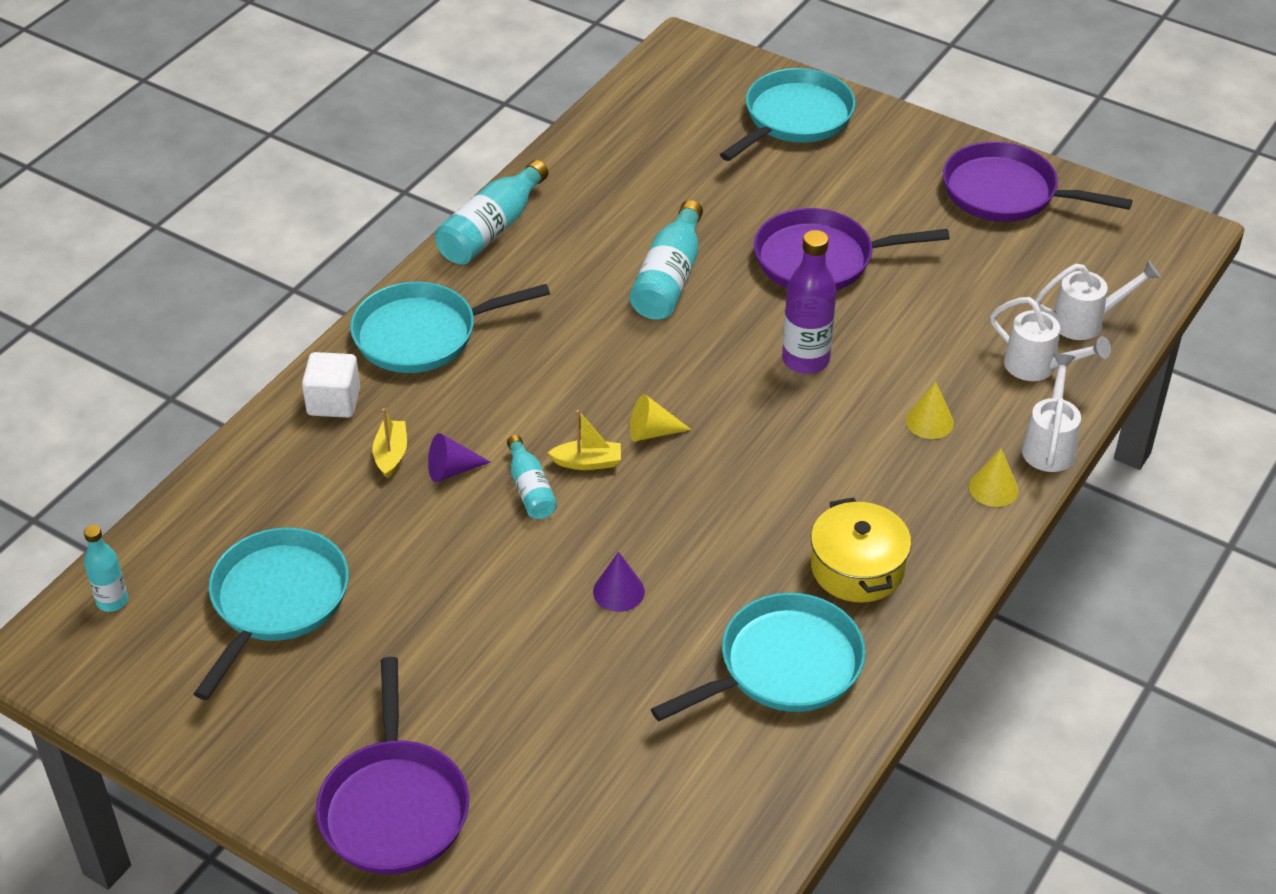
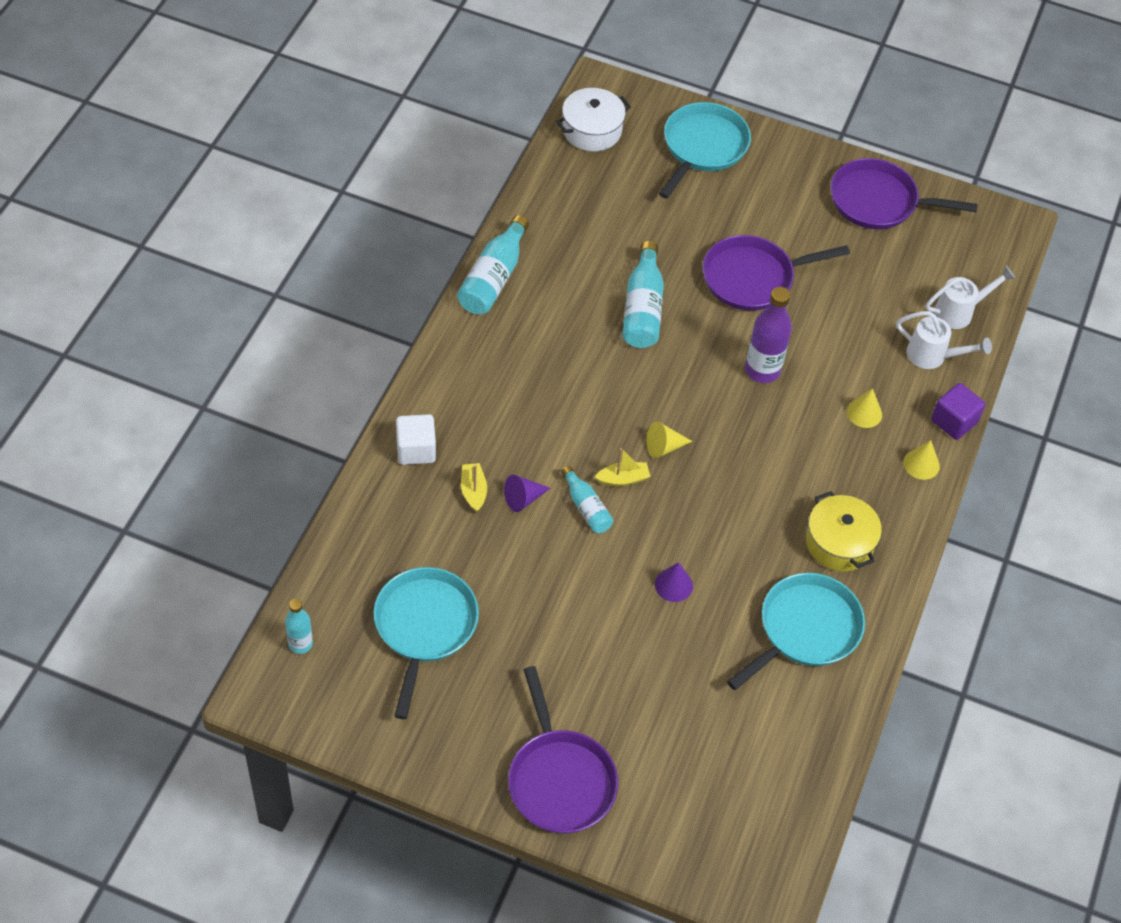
camera: 15 degrees left, 10 degrees up
turquoise pan [350,282,550,373] -> none
white watering can [1022,353,1081,472] -> purple cube [931,383,985,440]
none -> white pot [556,88,631,151]

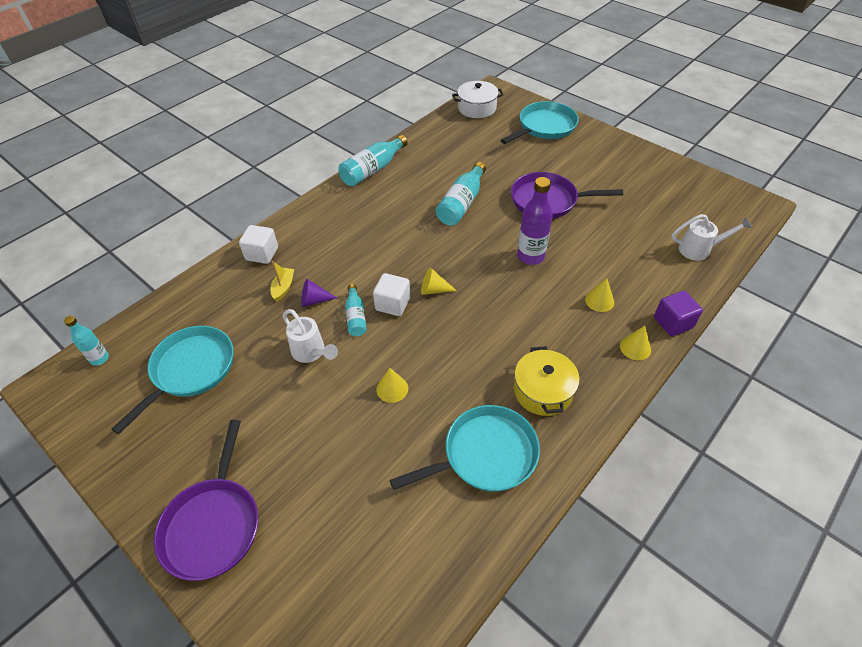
camera: 25 degrees right, 5 degrees down
yellow boat [595,448,651,486] -> white cube [373,273,410,316]
purple cone [655,562,693,602] -> yellow cone [376,368,408,403]
purple pan [830,158,978,229] -> none
white watering can [896,311,992,369] -> white watering can moved to [283,309,338,363]

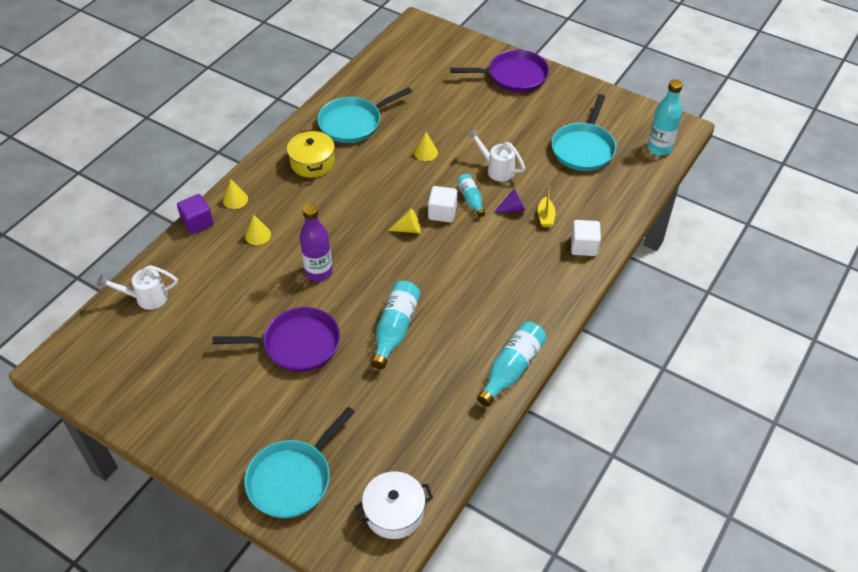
camera: 170 degrees right, 0 degrees up
turquoise bottle [64,316,109,366] -> turquoise bottle [648,79,683,156], size x1.68
purple pan [154,420,258,581] -> purple pan turned 90 degrees clockwise [450,50,549,92]

